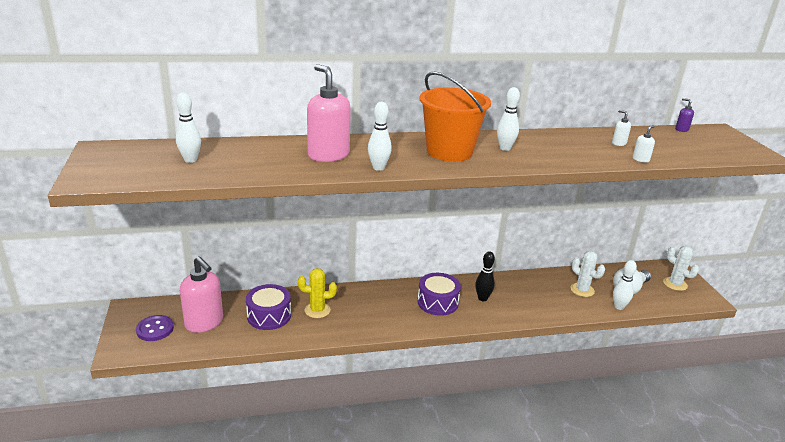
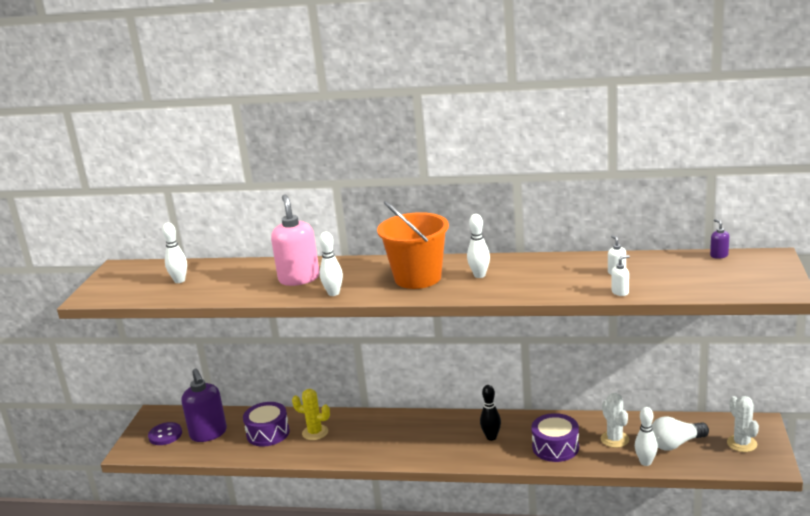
camera: 25 degrees right, 5 degrees down
pink soap dispenser [180,256,223,333] -> purple soap dispenser [181,369,227,442]
purple drum [417,273,461,316] -> purple drum moved to [531,413,579,462]

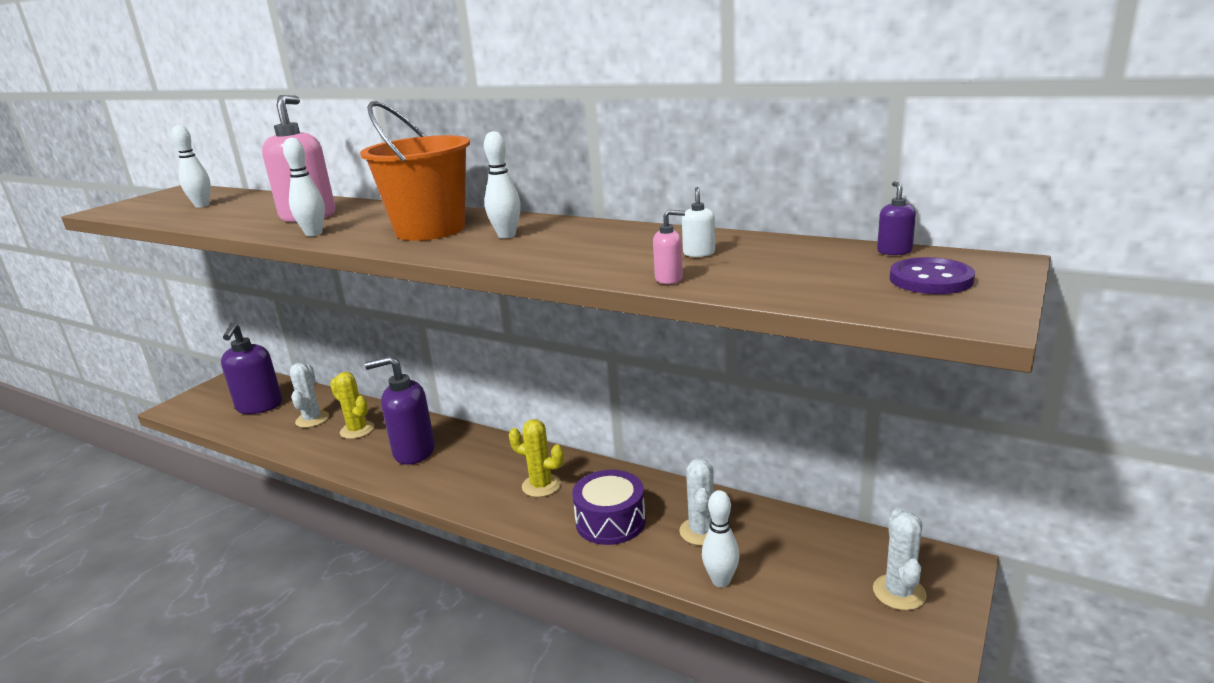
camera: 20 degrees right, 0 degrees up
purple button [148,422,182,445] -> purple button moved to [889,257,975,294]
purple drum [243,402,290,447] -> white cactus [290,363,329,428]
black bowling pin [480,385,501,441] -> yellow cactus [509,419,564,497]
white soap dispenser [611,255,630,296] -> pink soap dispenser [653,210,685,284]
white light bulb [652,416,709,451] -> none
none -> purple soap dispenser [365,356,435,465]

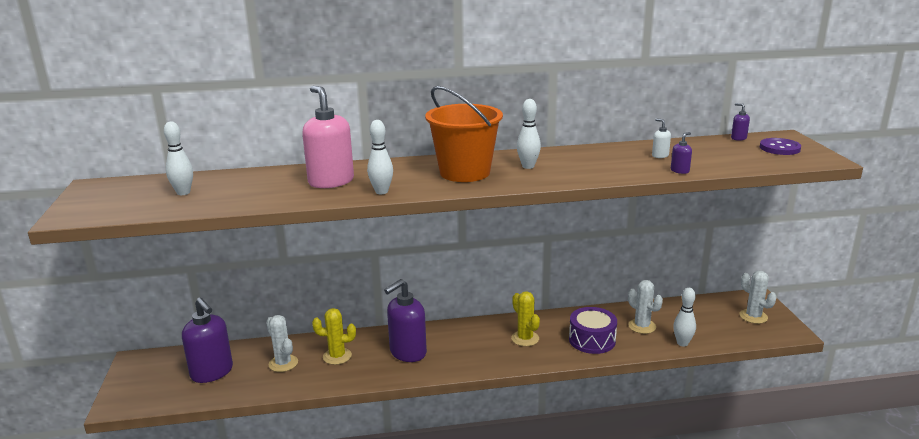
camera: 40 degrees left, 0 degrees up
yellow cactus [509,419,564,497] -> yellow cactus turned 75 degrees clockwise [511,291,540,346]
pink soap dispenser [653,210,685,284] -> purple soap dispenser [671,132,692,174]

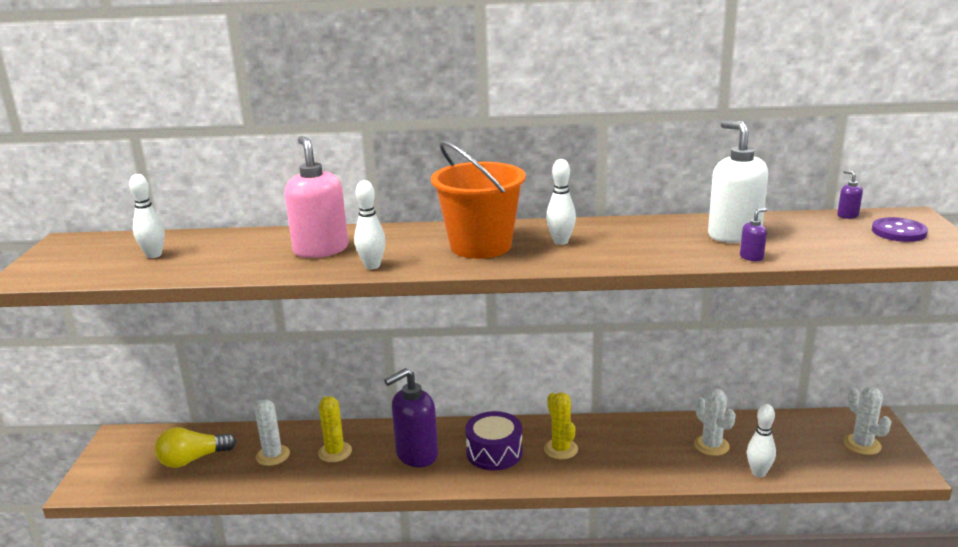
camera: 10 degrees right, 0 degrees up
purple soap dispenser [182,297,233,383] -> yellow light bulb [155,427,236,468]
yellow cactus [312,308,356,365] -> yellow cactus turned 60 degrees clockwise [318,396,352,462]
purple drum [569,307,617,354] -> purple drum moved to [465,411,523,470]
white soap dispenser [652,118,671,158] -> white soap dispenser [708,120,768,243], size x2.38

